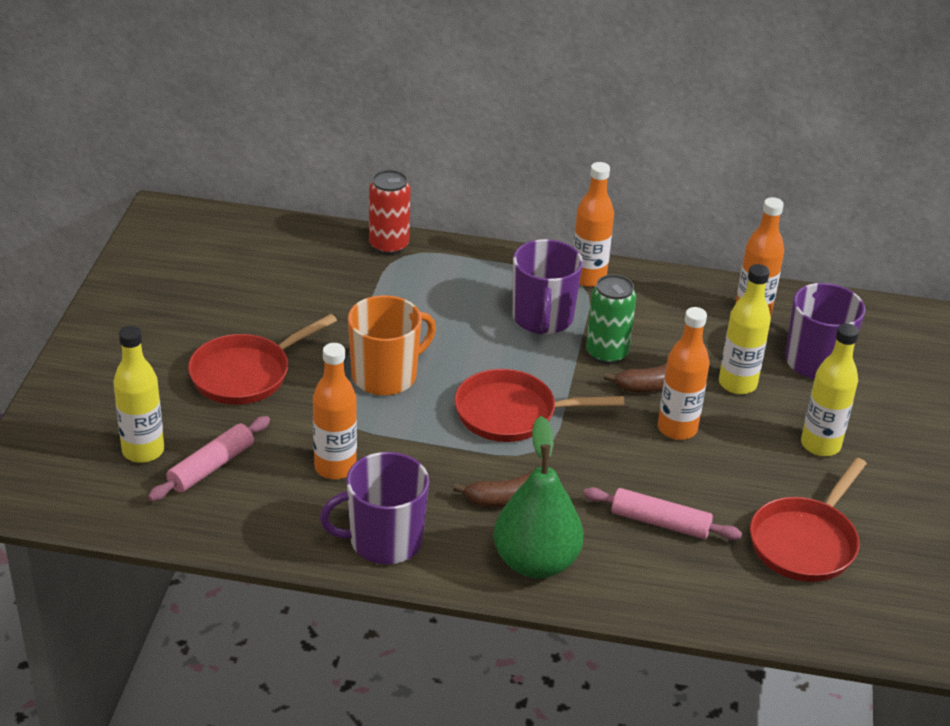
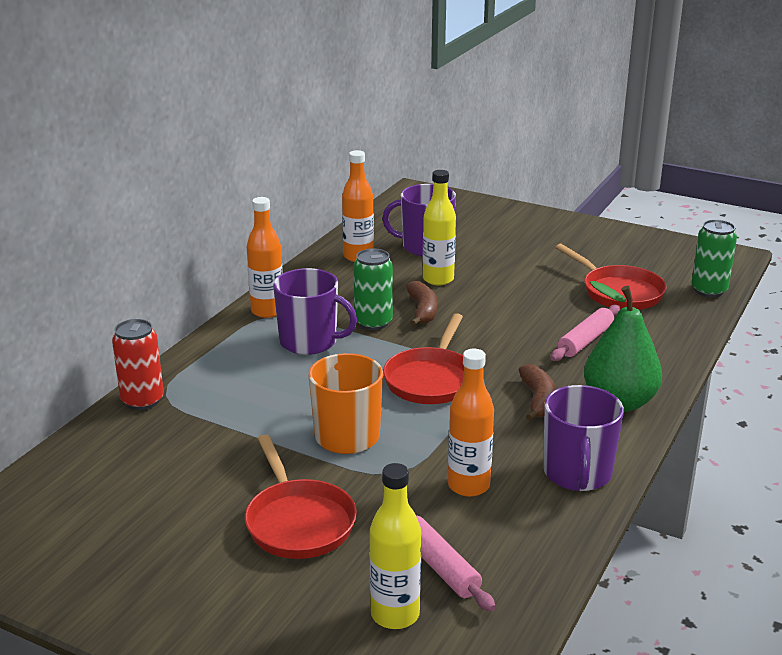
camera: 70 degrees left, 10 degrees down
orange bottle [658,307,709,440] -> none
yellow bottle [801,323,859,456] -> none
none -> green can [691,219,737,297]

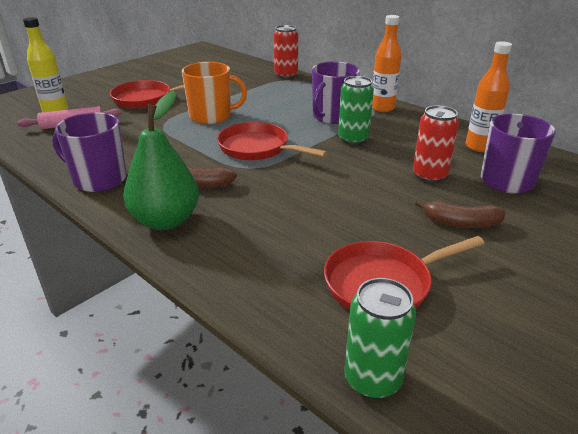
camera: 105 degrees right, 5 degrees up
brown banana [406,281,437,326] -> brown banana moved to [415,199,505,228]
yellow bottle [423,170,456,285] -> red can [413,106,459,183]
orange bottle [448,349,494,497] -> none
pink rolling pin [551,305,620,361] -> none

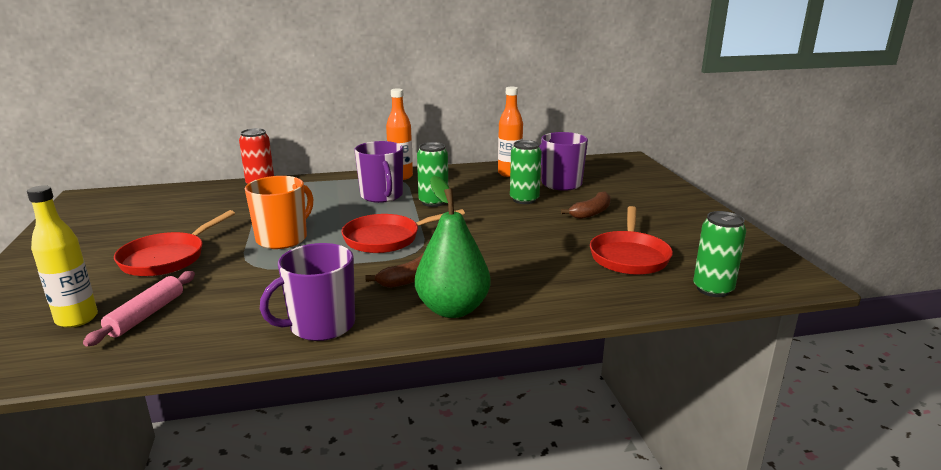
camera: 55 degrees left, 10 degrees down
red can [413,106,459,183] -> green can [510,140,542,204]

